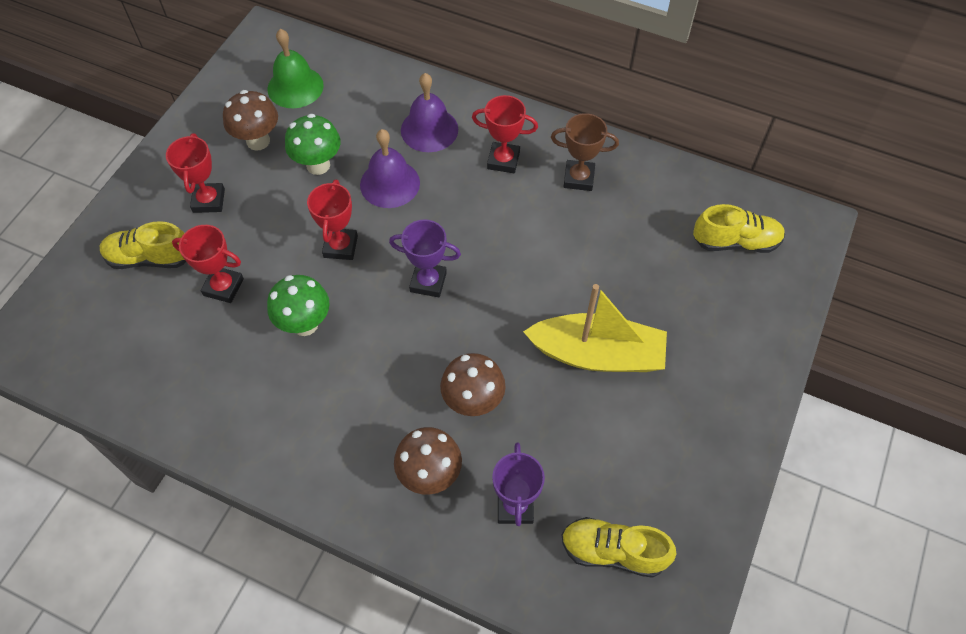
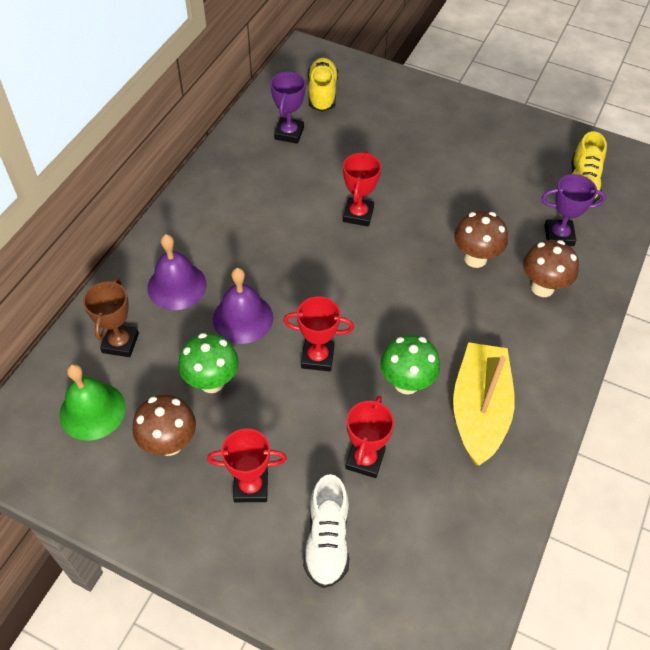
camera: 90 degrees left, 5 degrees down
yellow shoe [100,221,186,269] -> white shoe [303,474,349,588]
purple trophy [389,219,461,297] -> purple trophy moved to [270,71,306,144]
red trophy [472,95,538,173] -> red trophy moved to [343,151,381,227]
yellow boat [523,284,667,372] -> yellow boat moved to [453,342,515,466]
brown trophy [551,113,619,191] -> brown trophy moved to [83,278,139,357]

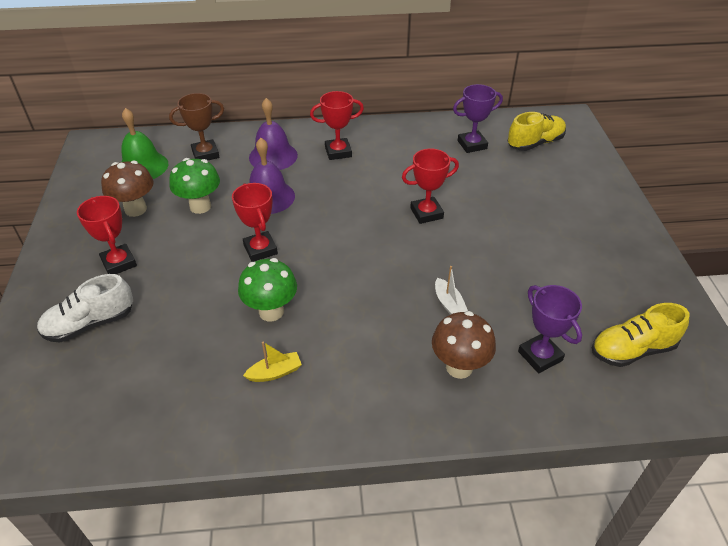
camera: 60 degrees right, 10 degrees down
red trophy [345,396,394,478] -> red trophy moved to [310,91,364,160]
yellow boat [453,342,515,466] -> yellow boat [243,341,302,382], size x0.41
brown mushroom [454,211,508,268] -> white boat [435,266,468,315]

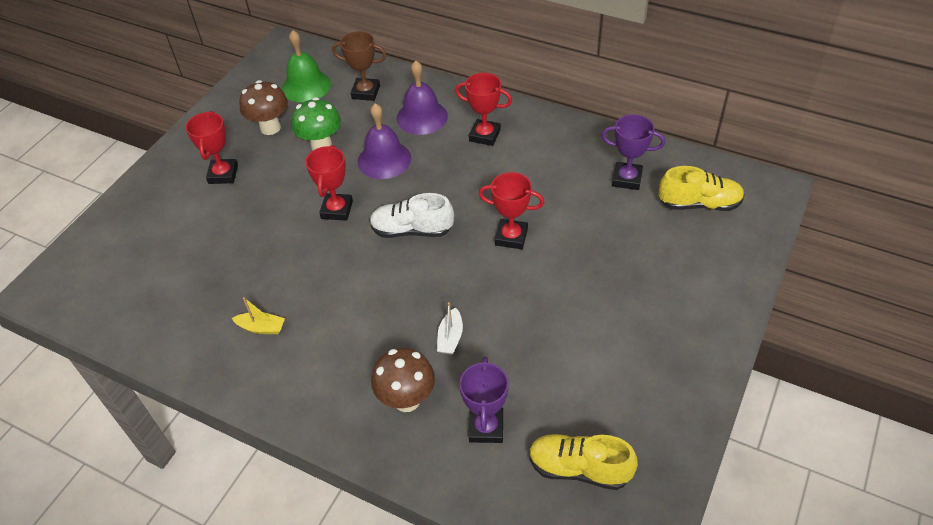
camera: 35 degrees right, 5 degrees up
white shoe [37,274,133,342] -> white shoe moved to [369,193,454,238]
green mushroom [238,258,297,321] -> none

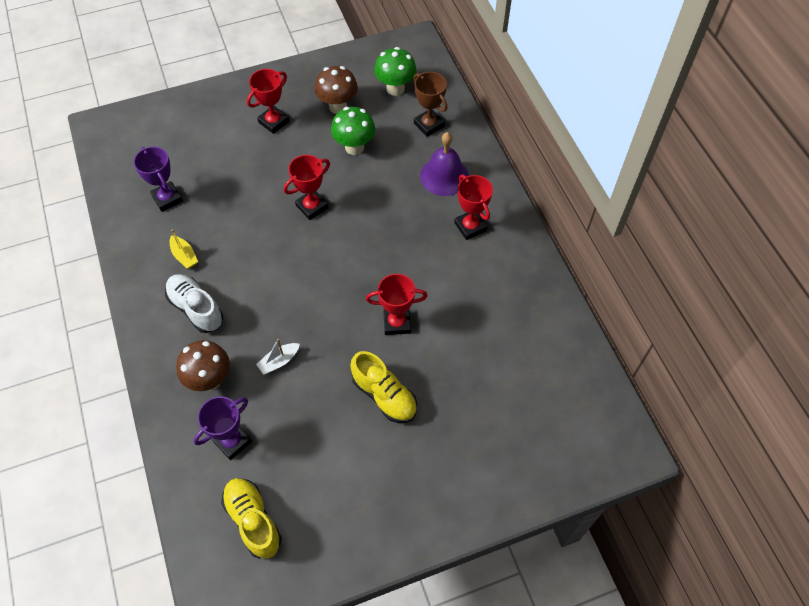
camera: 40 degrees right, 10 degrees up
green bell [282,30,331,102] -> green mushroom [374,47,416,96]
purple bell [358,103,411,179] -> none
white shoe [369,193,454,238] -> white shoe moved to [165,274,223,333]
red trophy [479,172,545,249] -> red trophy turned 60 degrees counterclockwise [366,274,427,335]
purple trophy [601,114,665,190] -> purple trophy moved to [133,147,183,212]
yellow shoe [659,166,745,211] -> yellow shoe moved to [350,351,417,423]

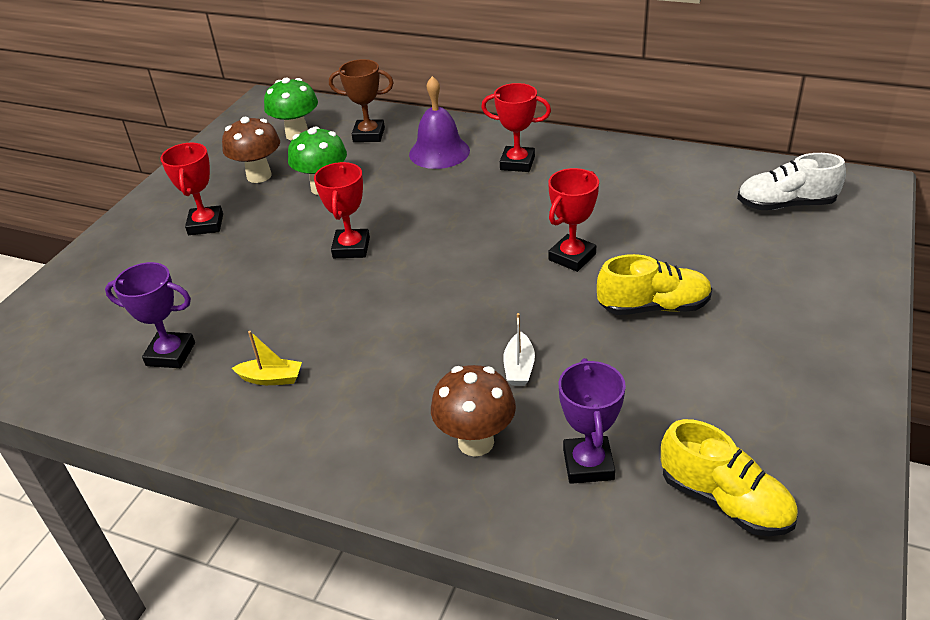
camera: 45 degrees left, 20 degrees down
white shoe [165,274,223,333] -> white shoe moved to [737,153,846,210]
yellow shoe [221,478,282,559] -> yellow shoe turned 150 degrees counterclockwise [661,419,798,536]

